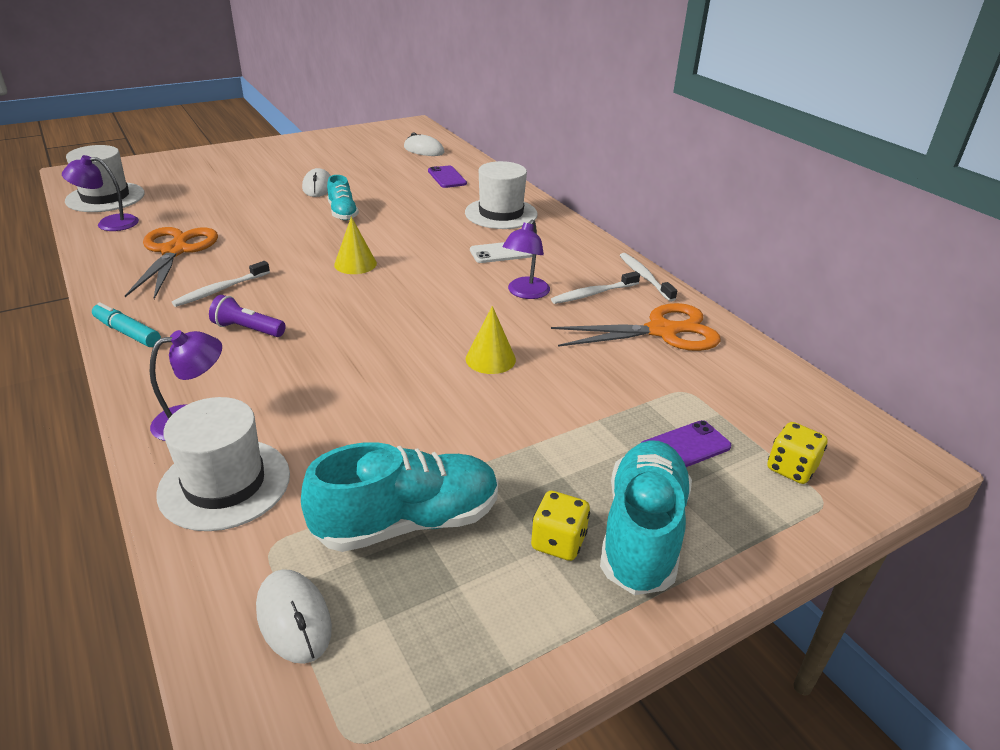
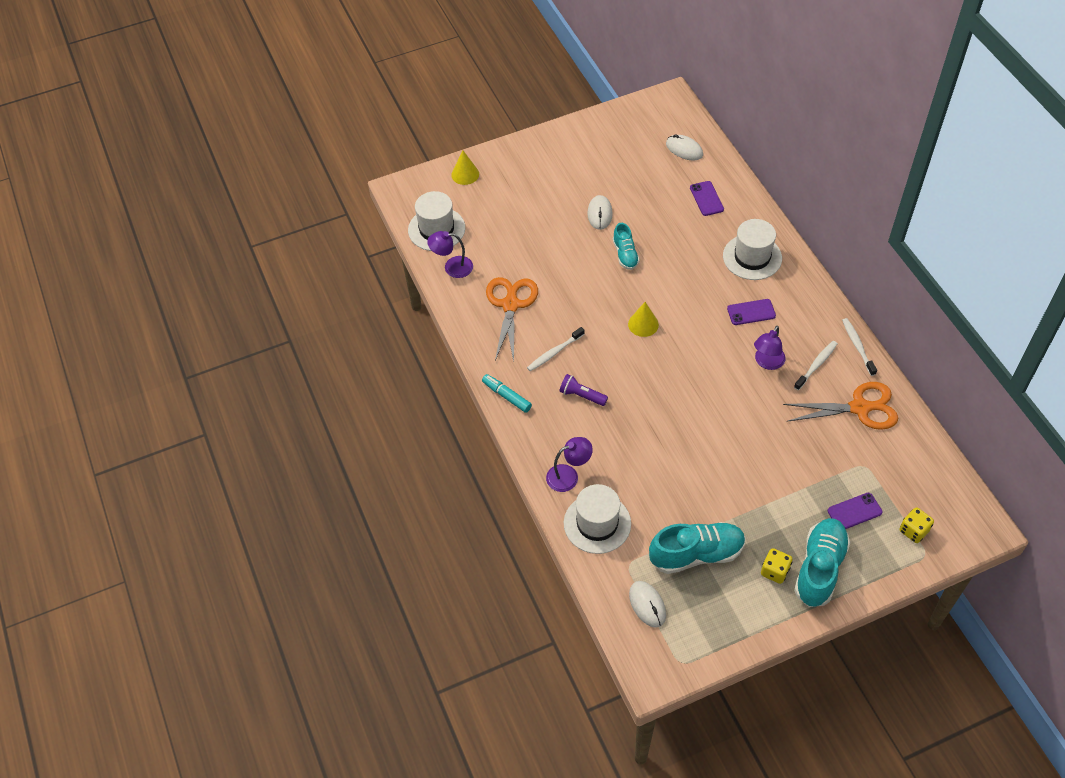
camera: 10 degrees right, 20 degrees up
yellow cone [466,306,516,374] -> yellow cone moved to [451,151,479,185]
white phone [470,242,532,263] -> purple phone [727,299,776,325]
white toothbrush [551,271,640,304] -> white toothbrush turned 150 degrees clockwise [794,341,838,390]

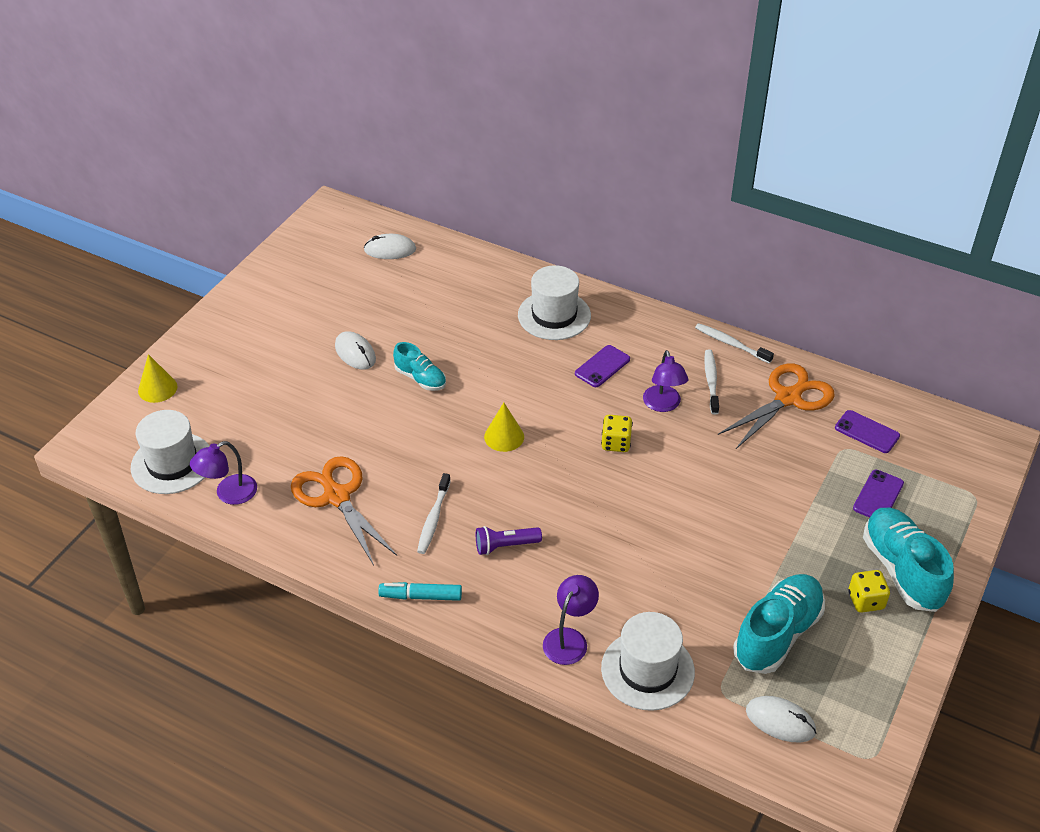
camera: 40 degrees left, 10 degrees down
purple phone [690,181,724,216] -> purple phone moved to [835,410,900,453]
yellow dice [899,507,934,543] -> yellow dice moved to [601,415,633,452]

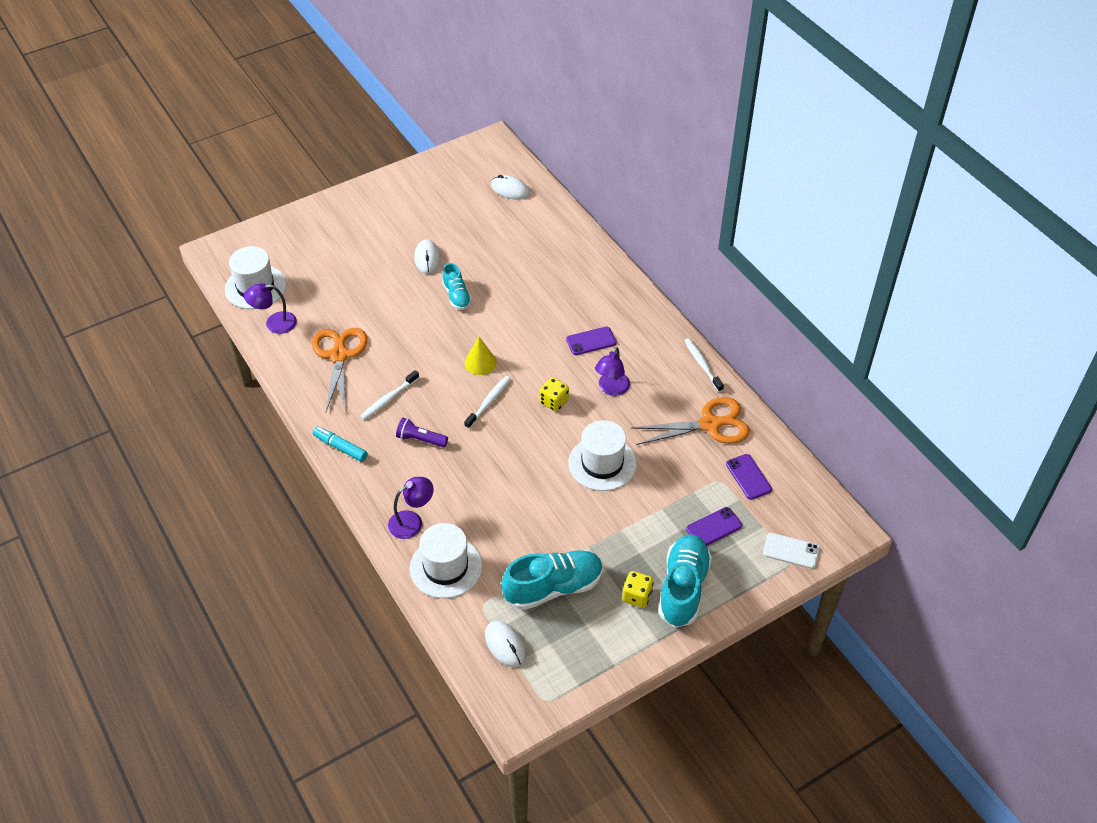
camera: 30 degrees right, 5 degrees up
yellow cone [138,354,178,403] -> none
white hat [518,265,591,340] -> white hat moved to [568,420,637,491]
white toothbrush [704,349,719,415] -> white toothbrush moved to [464,376,511,429]
none -> white phone [763,533,820,569]

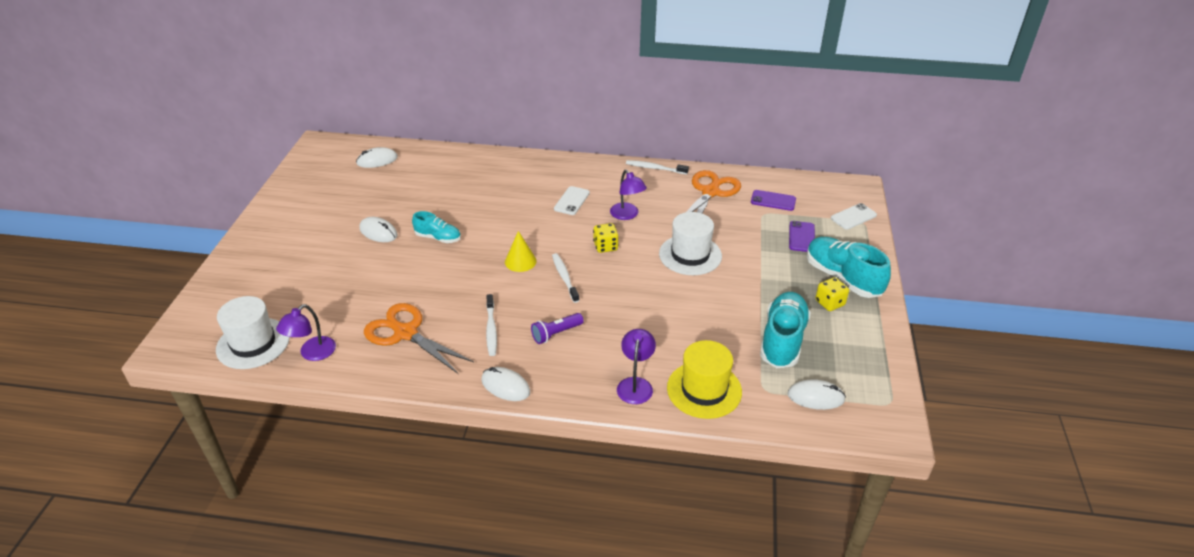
camera: 50 degrees left, 10 degrees down
turquoise marker [313,426,368,462] -> white mouse [481,367,530,401]
white hat [410,523,482,598] -> yellow hat [667,340,742,419]
purple phone [566,327,617,355] -> white phone [554,186,590,215]

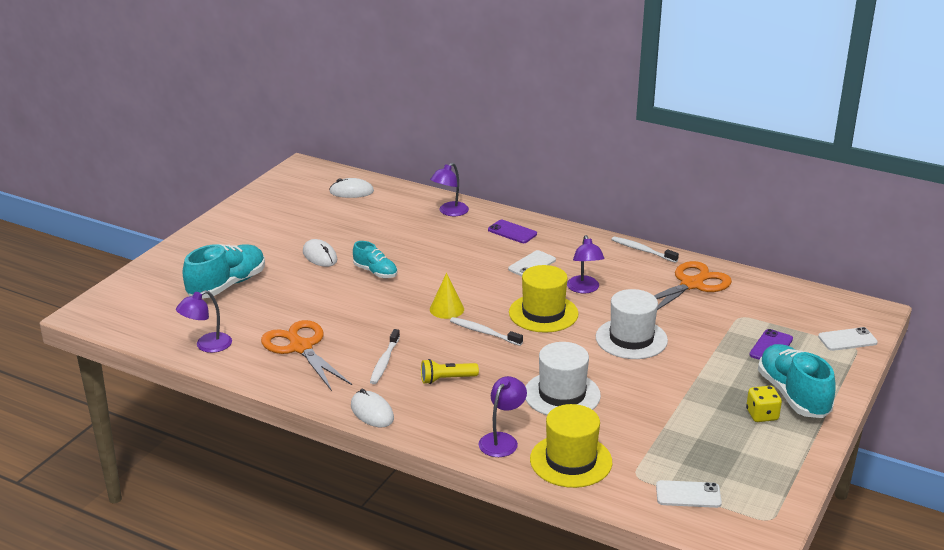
camera: 20 degrees right, 10 degrees down
white hat [216,296,290,369] -> white hat moved to [525,342,601,415]
purple flashlight [531,313,584,344] -> yellow flashlight [421,359,479,384]
white toothbrush [552,253,580,303] -> white toothbrush turned 60 degrees counterclockwise [450,317,523,346]
yellow dice [593,223,618,253] -> yellow hat [509,265,578,333]
purple phone [751,190,796,211] -> purple phone moved to [488,220,537,243]
turquoise shoe [760,292,811,368] -> turquoise shoe moved to [183,244,265,298]
white mouse [787,379,846,410] -> white phone [656,480,722,508]
none -> purple lamp [430,163,469,216]

